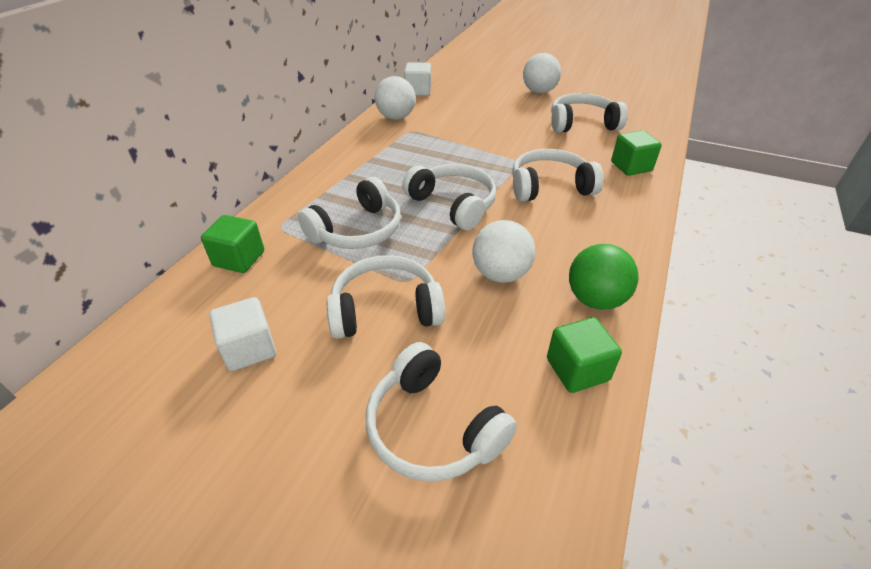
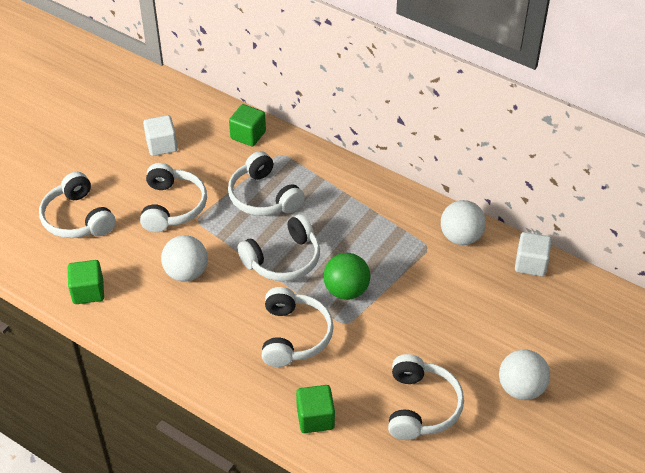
camera: 100 degrees right, 5 degrees up
white headphones [366,342,517,482] -> white headphones turned 90 degrees counterclockwise [39,172,116,238]
green ball [569,244,639,310] -> green ball moved to [323,253,370,300]

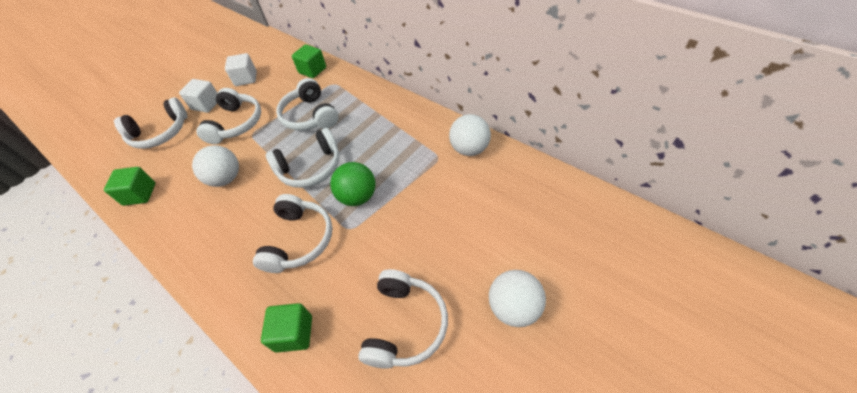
camera: 10 degrees right, 5 degrees up
white headphones [39,172,116,238] -> white headphones turned 90 degrees counterclockwise [114,97,187,149]
white cube [515,232,552,276] -> white cube moved to [179,79,218,113]

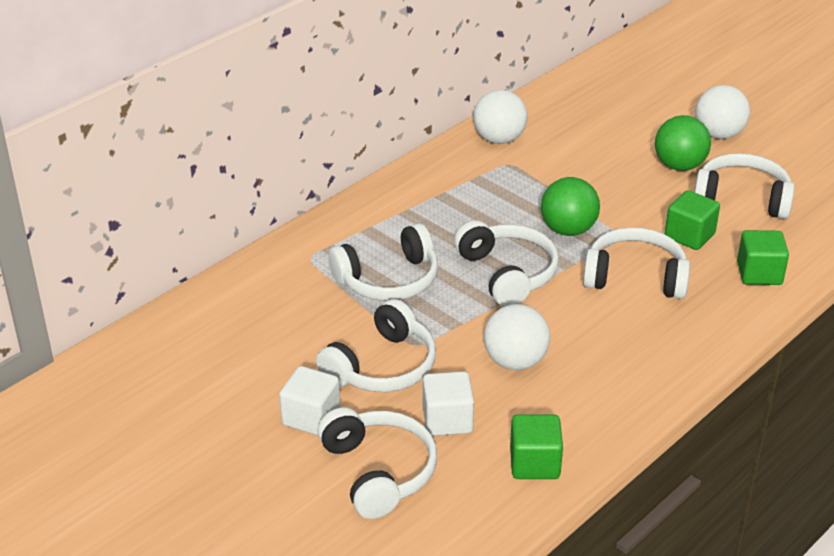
camera: 90 degrees left, 15 degrees down
white headphones [196,88,261,144] -> white headphones turned 120 degrees clockwise [316,299,436,392]
white cube [225,53,257,86] -> white cube moved to [423,371,474,436]
green cube [292,44,326,78] -> green cube moved to [665,190,720,250]
none -> green ball [655,115,711,171]

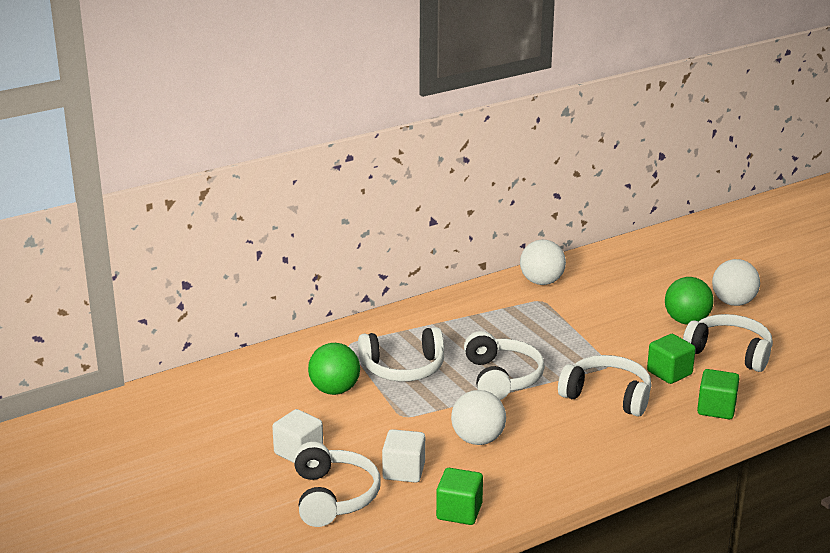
camera: 15 degrees right, 10 degrees down
white headphones [316,299,436,392] -> none
green ball [541,177,600,236] -> green ball moved to [308,343,360,395]

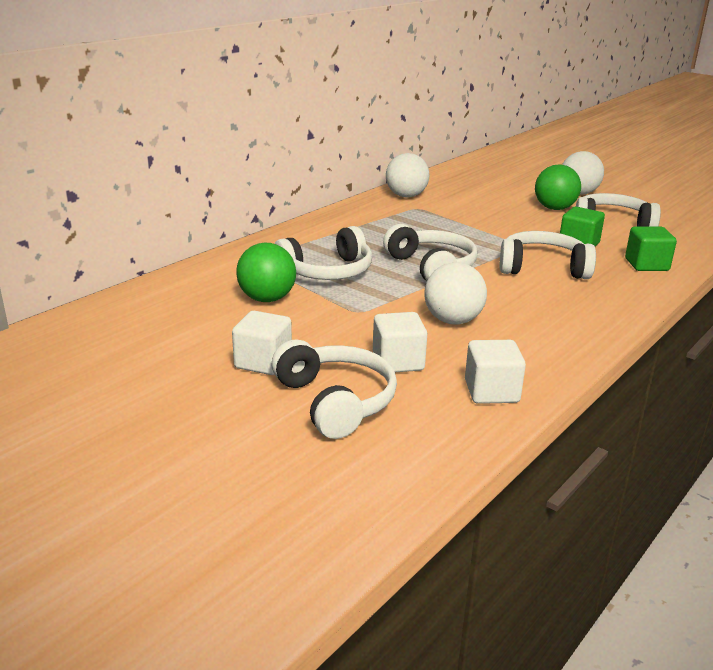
camera: 20 degrees left, 0 degrees up
green cube [436,468,483,525] -> white cube [465,340,526,404]

